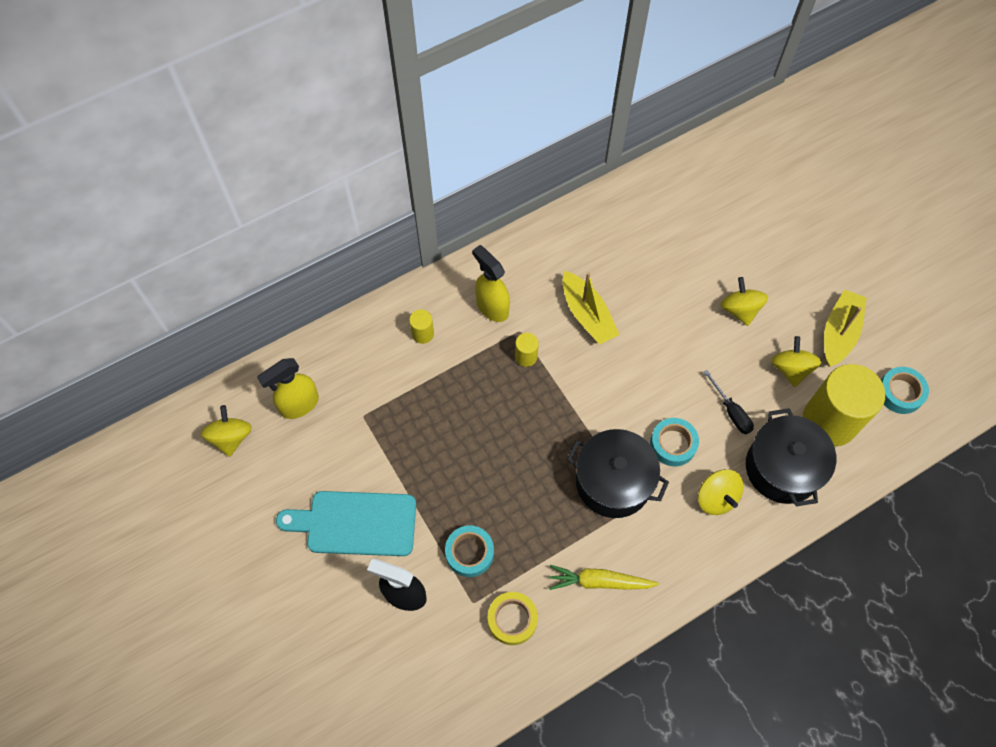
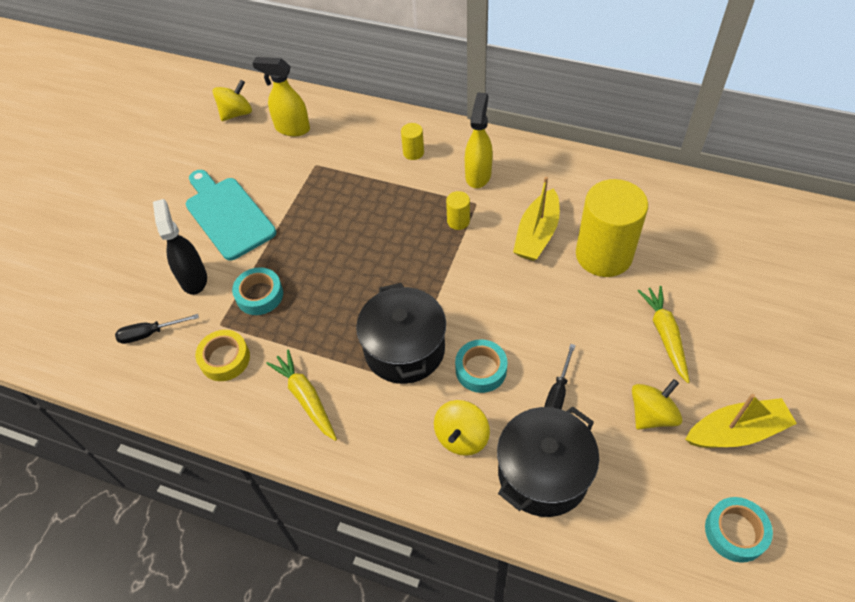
camera: 55 degrees right, 10 degrees down
yellow spinning top [720,277,768,326] -> yellow carrot [637,286,689,383]
yellow cylinder [803,364,885,446] -> yellow cylinder moved to [576,179,648,277]
none -> black screwdriver [115,314,199,344]

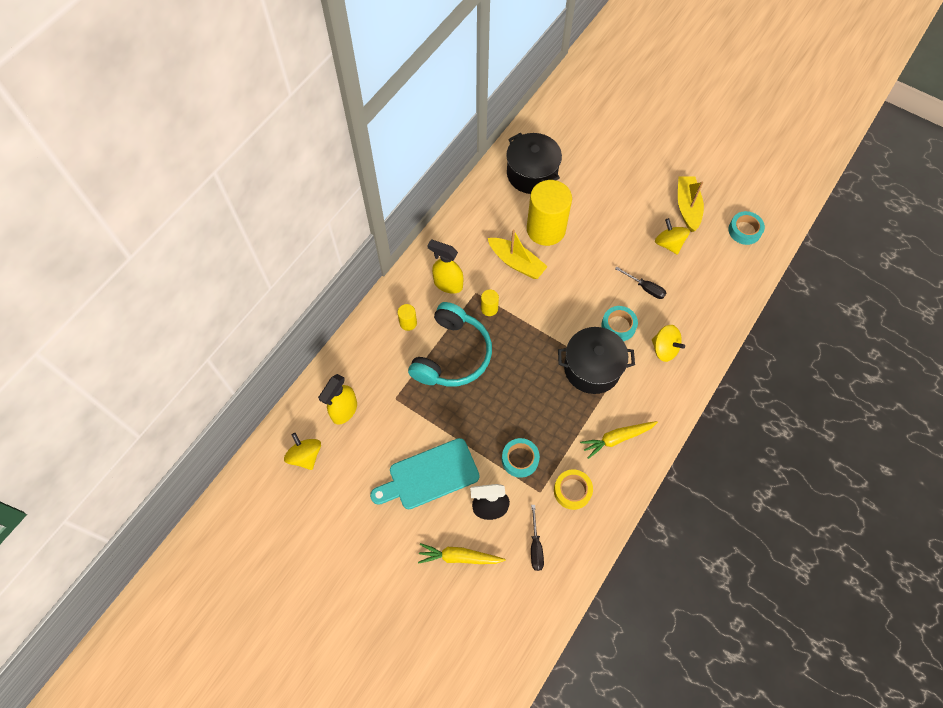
camera: 80 degrees left, 10 degrees up
black pot [497,406,599,517] -> black pot moved to [506,133,562,194]
yellow carrot [637,286,689,383] -> yellow carrot moved to [418,543,506,564]
none -> turquoise headphones [408,302,492,386]

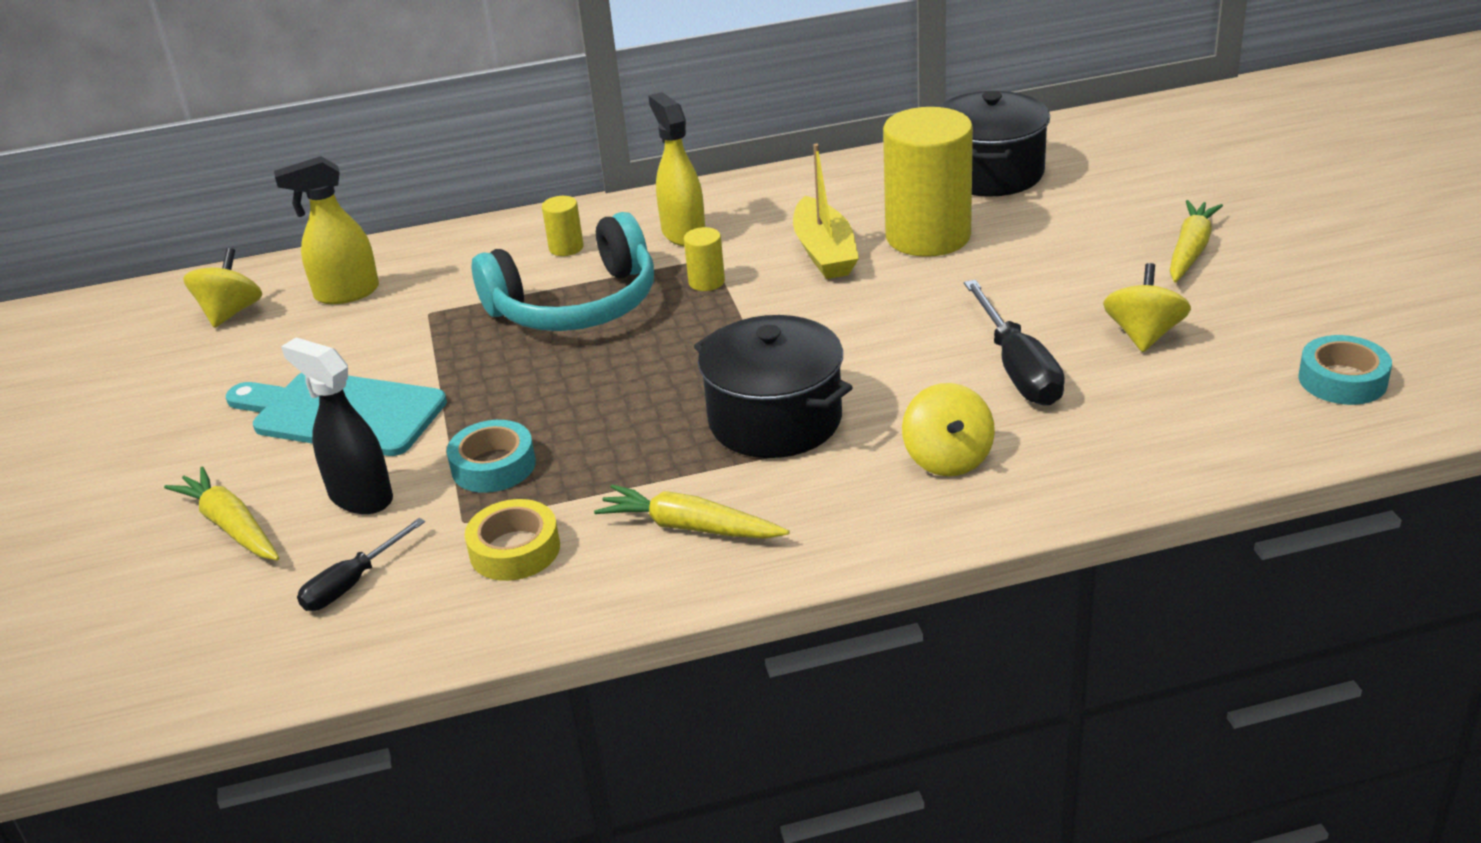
camera: 45 degrees right, 30 degrees down
turquoise tape [601,306,638,341] -> none
black screwdriver [615,267,666,299] -> black screwdriver [964,280,1065,406], size x1.64
yellow boat [678,176,704,232] -> none
none -> yellow carrot [1170,200,1223,283]

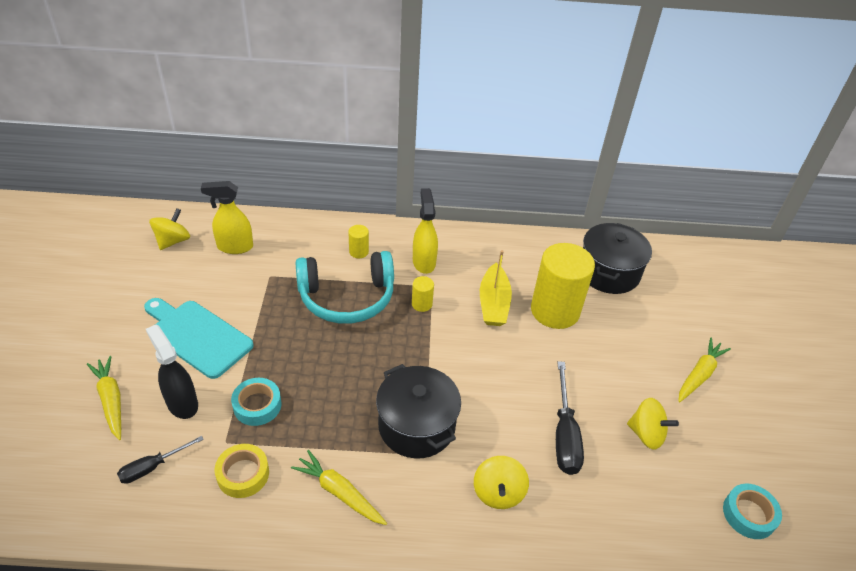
camera: 10 degrees right, 10 degrees up
yellow spinning top [1103,263,1191,352] -> yellow spinning top turned 90 degrees clockwise [627,398,679,450]

